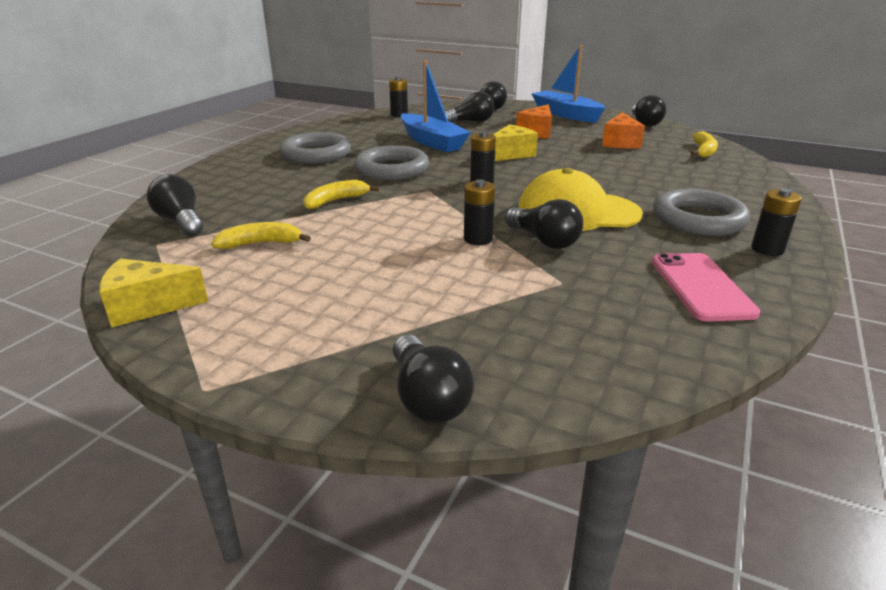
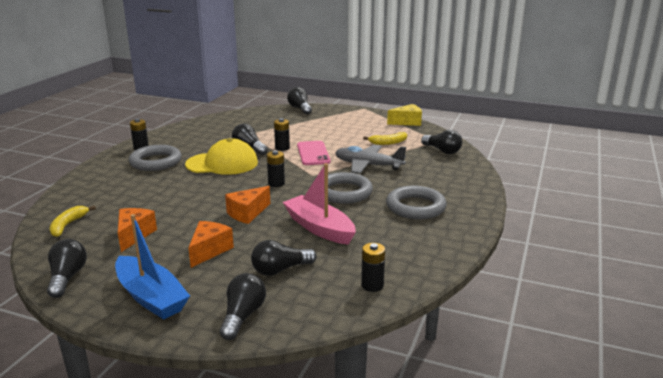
camera: 175 degrees right, 5 degrees down
yellow banana [303,180,379,210] -> grey plane [335,145,406,174]
blue boat [401,60,471,152] -> pink boat [283,163,356,245]
yellow cheese [493,124,538,161] -> orange cheese [225,186,270,224]
pink phone [652,253,760,322] -> pink phone moved to [297,141,331,165]

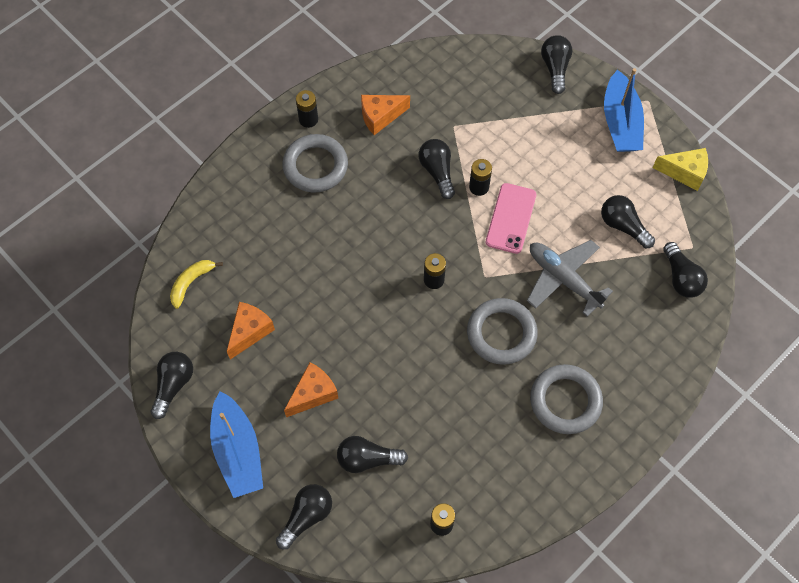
camera: 25 degrees right, 40 degrees up
yellow cap [185,138,258,175] -> none
orange cheese [225,186,270,224] -> orange cheese moved to [361,95,410,135]
pink boat [283,163,356,245] -> none
yellow banana [363,132,407,145] -> black light bulb [601,195,655,248]
none -> blue boat [604,68,644,152]

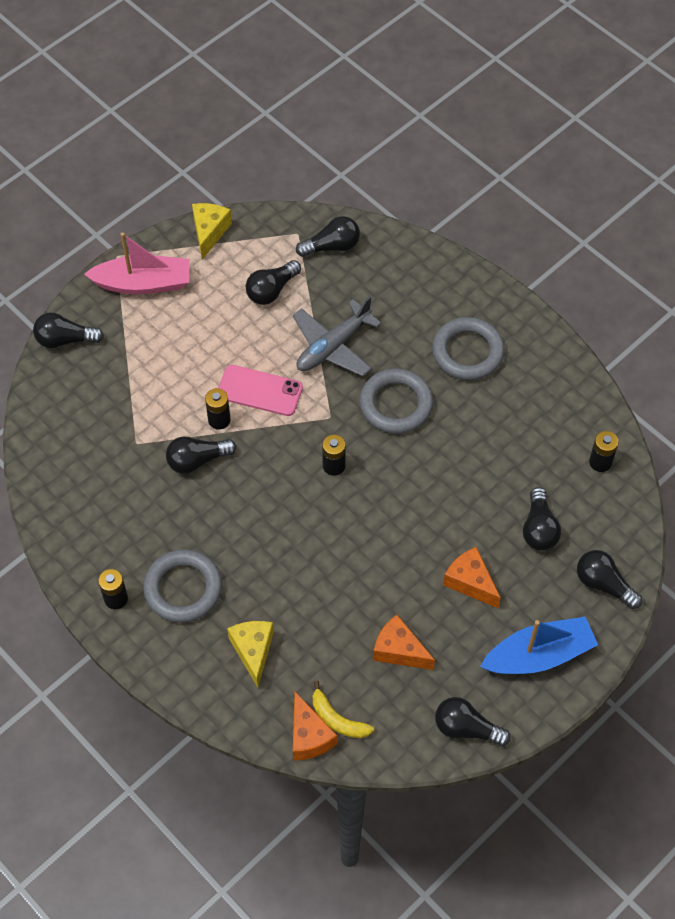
camera: 90 degrees left, 5 degrees down
orange cheese [361,95,410,135] -> orange cheese moved to [293,692,337,760]
blue boat [604,68,644,152] -> pink boat [84,233,189,294]
none -> yellow cheese [227,621,274,687]

